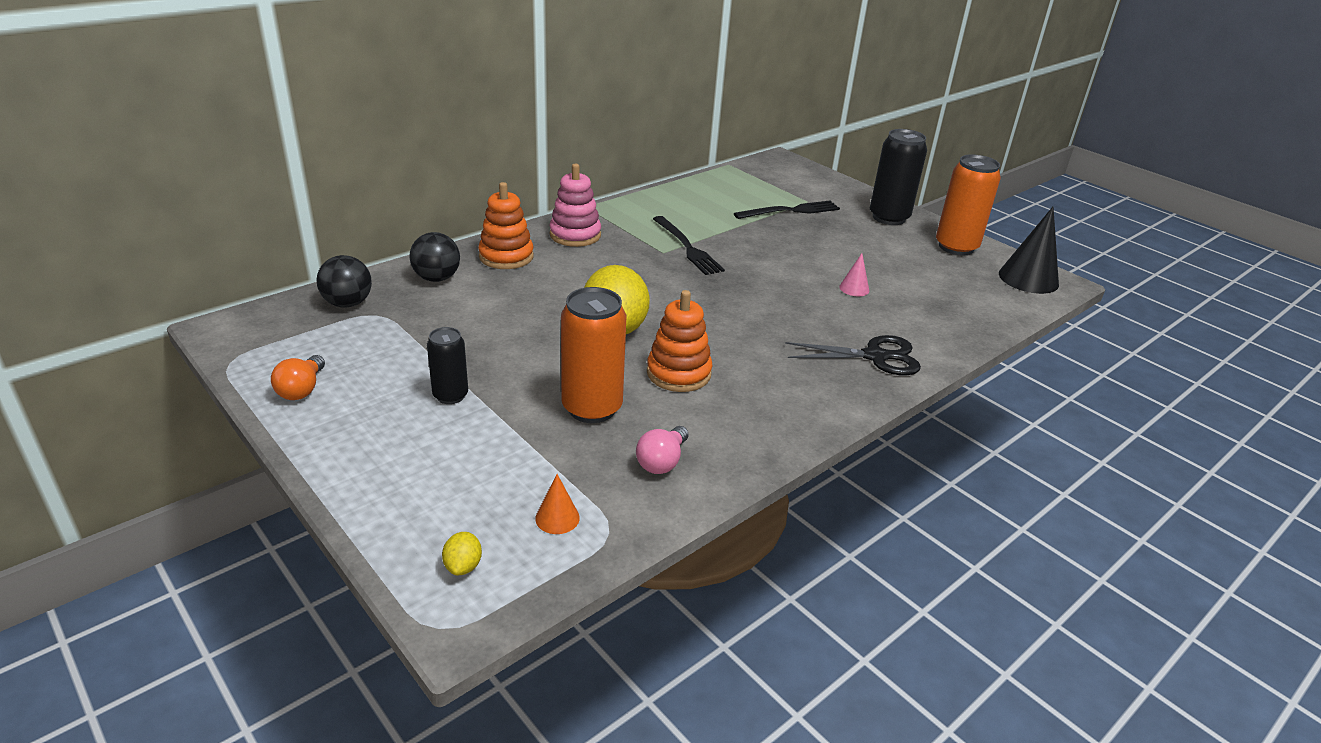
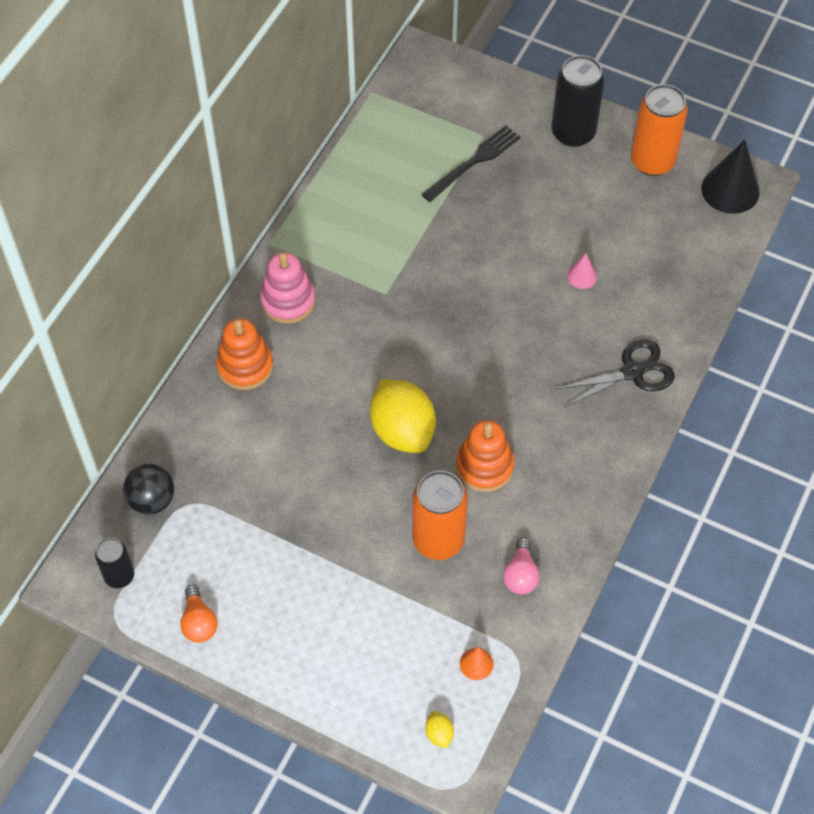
camera: 20 degrees left, 25 degrees up
black ball [409,232,460,282] -> none
black can [427,327,468,404] -> black can moved to [95,538,134,588]
black fork [653,216,725,275] -> none

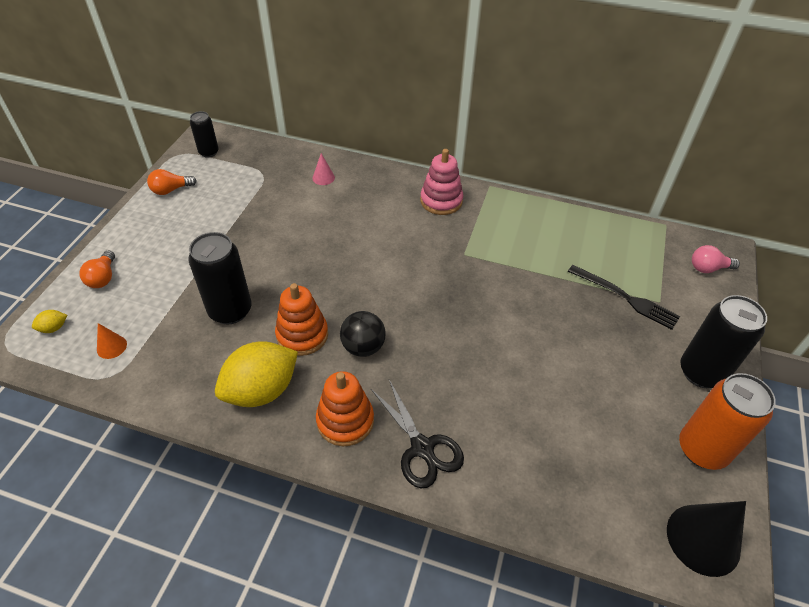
camera: 80 degrees right, 10 degrees down
black ball [123,464,174,515] -> black ball moved to [340,311,386,357]
orange stacking toy [216,319,273,390] -> orange stacking toy moved to [316,371,374,446]
yellow lemon [370,379,436,453] -> yellow lemon moved to [215,341,298,407]
orange can [412,471,468,560] -> black can [188,232,252,324]
pink light bulb [503,537,540,594] -> pink light bulb moved to [692,245,740,273]
pink cone [567,254,597,289] -> pink cone moved to [312,153,335,185]
none -> orange light bulb [79,250,115,288]

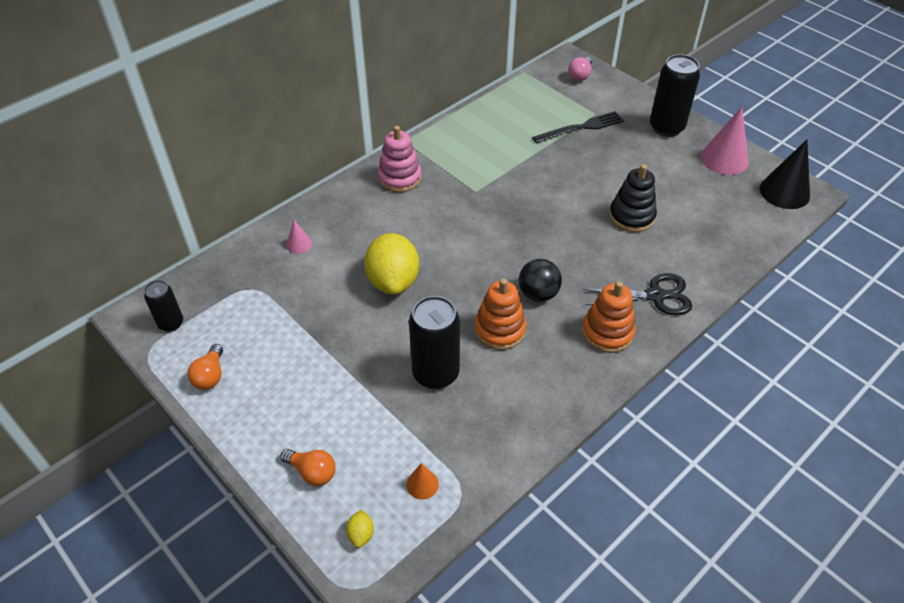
camera: 60 degrees left, 0 degrees up
yellow lemon [215,341,298,407] -> yellow lemon moved to [364,233,419,294]
orange can [679,373,776,470] -> pink cone [700,107,748,175]
none -> black stacking toy [609,164,657,232]

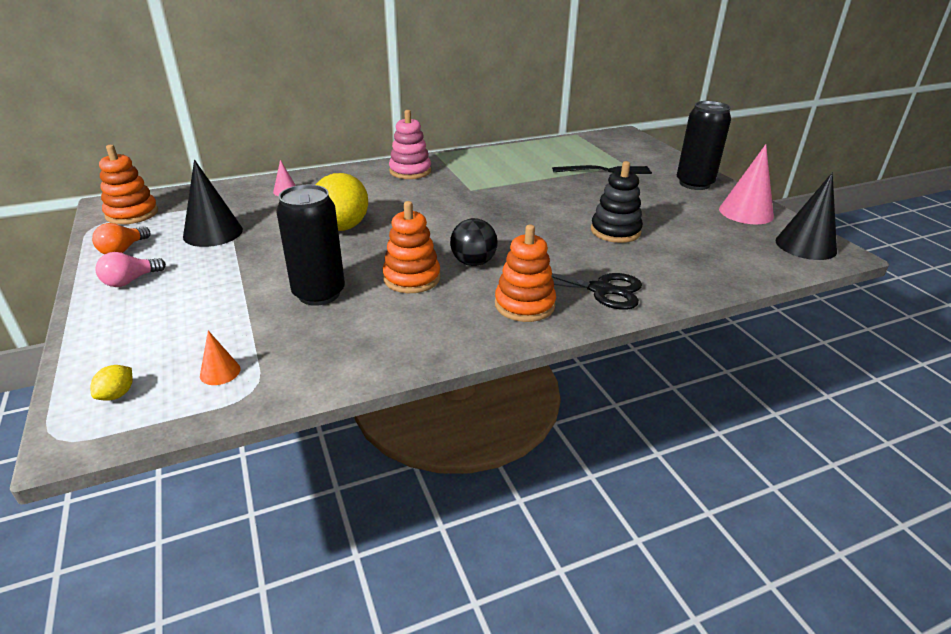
camera: 20 degrees right, 15 degrees down
black can [144,280,183,332] -> orange stacking toy [99,145,158,225]
orange light bulb [280,449,335,486] -> none
pink light bulb [568,57,592,81] -> pink light bulb moved to [95,252,166,287]
none -> black cone [183,160,243,247]

